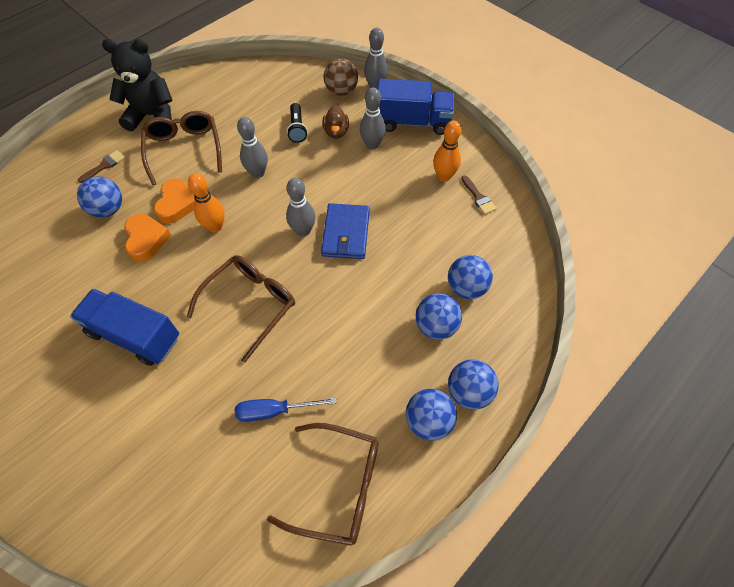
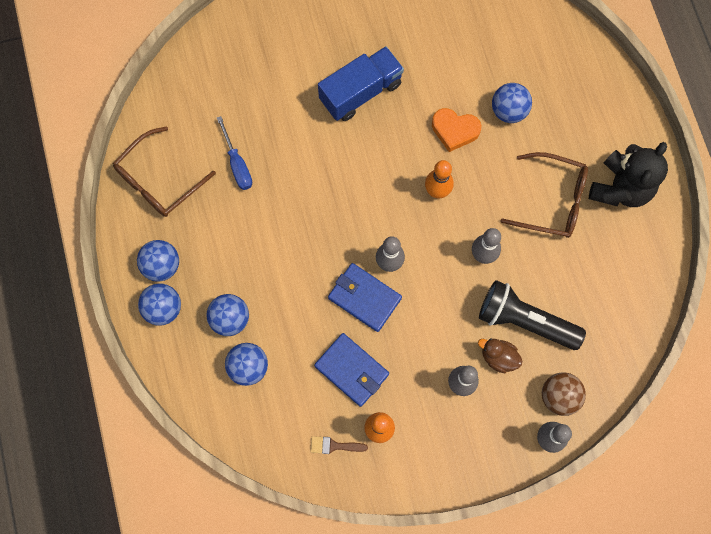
camera: 120 degrees right, 15 degrees up
brown brush [78,150,125,183] -> none
orange heart [154,178,195,224] -> none
brown glasses [187,255,295,363] -> none
blue screwdriver [235,397,336,422] -> blue screwdriver turned 135 degrees clockwise [217,116,252,190]
black flashlight [287,103,308,143] -> black flashlight [479,280,586,350], size x1.92
blue truck [377,78,454,135] -> none
none -> blue wallet [314,333,389,407]

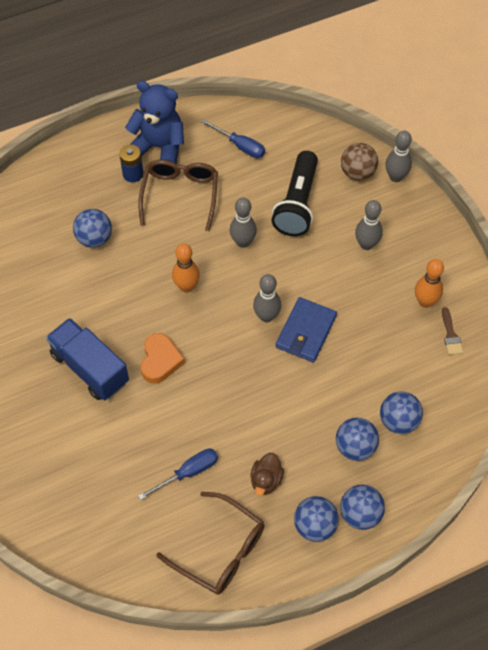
camera: 100 degrees left, 15 degrees down
blue wallet [314,333,389,407] -> none
orange heart [432,108,481,152] -> orange heart moved to [141,333,185,384]
brown duck [478,338,522,373] -> brown duck moved to [250,453,284,496]
black teddy bear [589,142,668,207] -> blue teddy bear [125,81,184,164]
none -> blue battery [119,145,143,182]
none -> blue screwdriver [201,119,265,158]

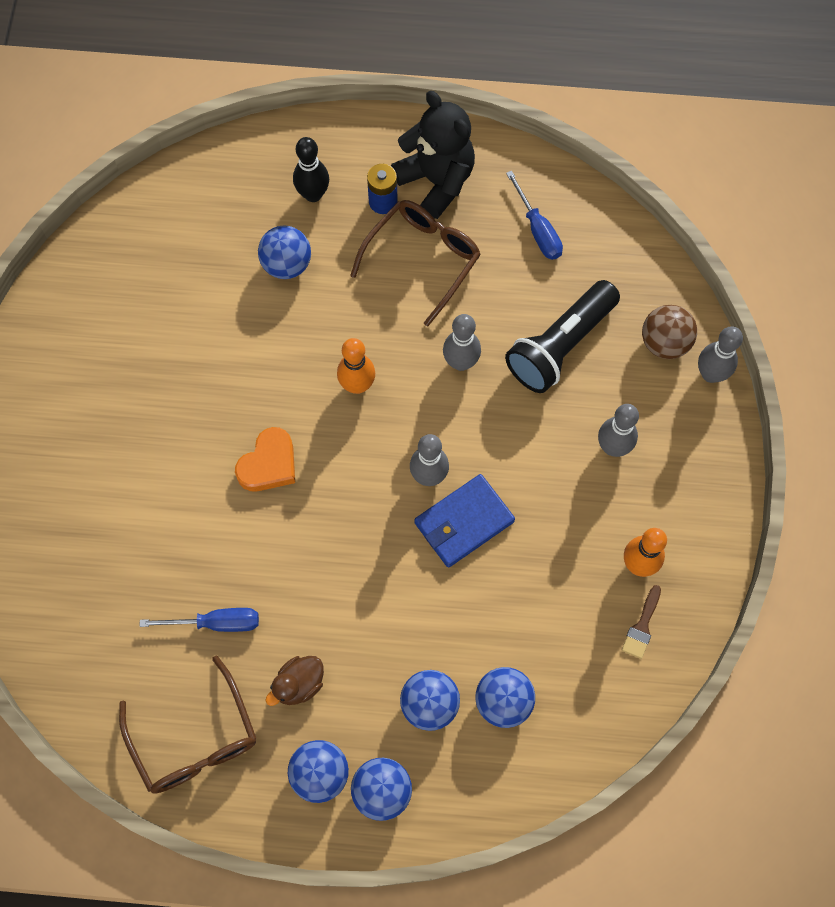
camera: 30 degrees right, 10 degrees up
blue truck [46,318,129,400] -> none
blue teddy bear [125,81,184,164] -> black teddy bear [391,91,475,219]
none -> black bowling pin [293,137,329,202]

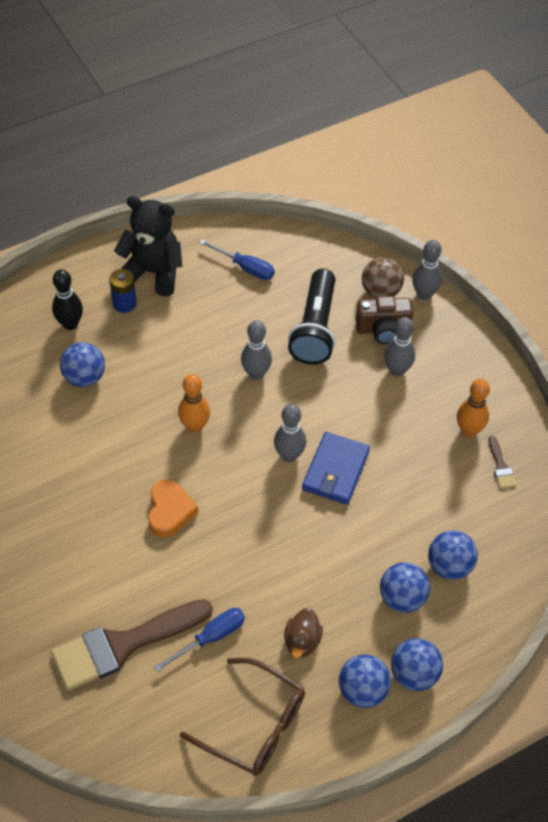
camera: 35 degrees left, 15 degrees down
brown glasses [350,200,481,326] -> none
none -> brown brush [51,599,213,691]
none -> brown camera [356,296,413,344]

